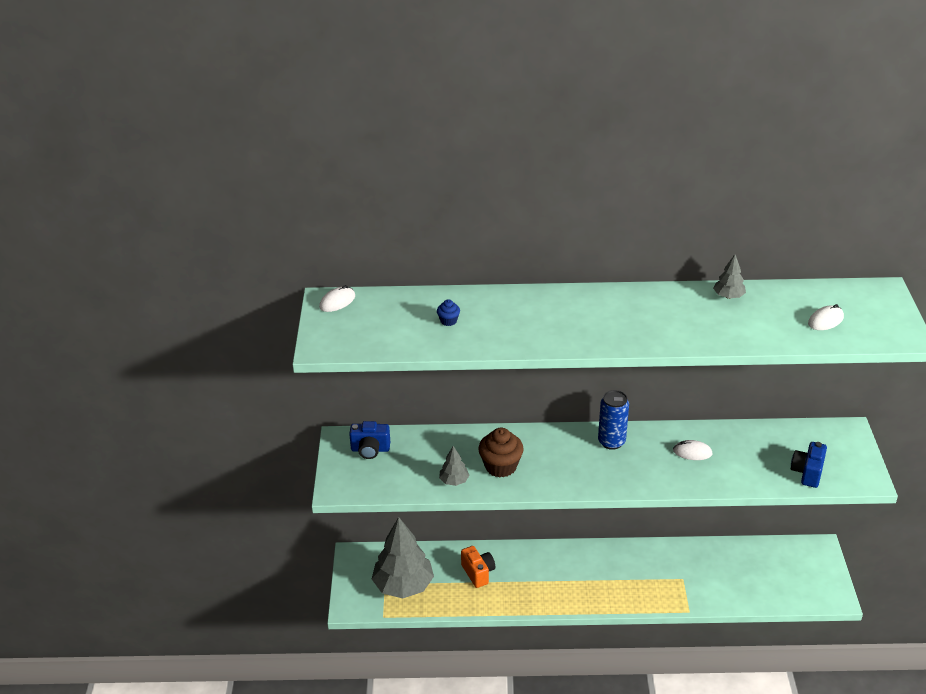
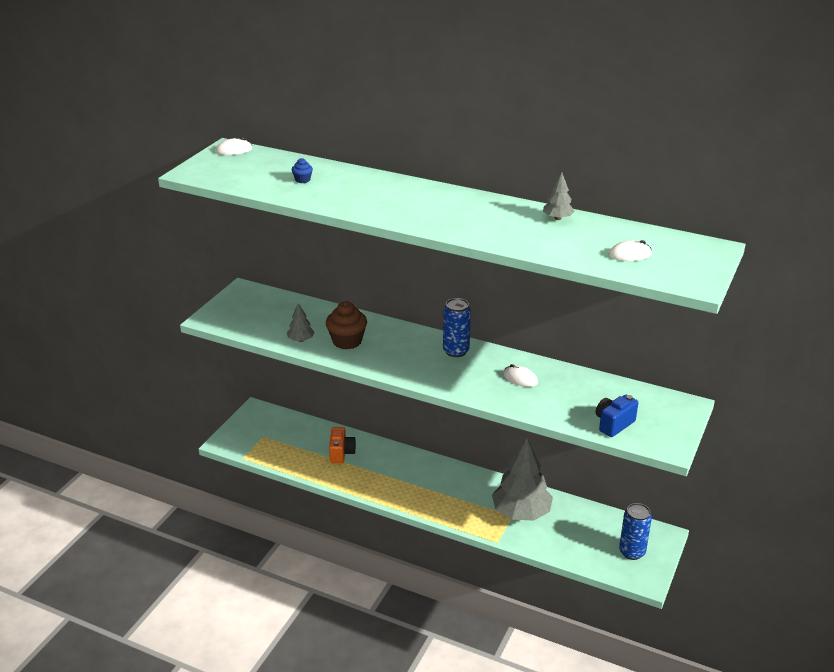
camera: 25 degrees right, 5 degrees down
blue camera [349,421,390,459] -> none
grey tree [372,517,434,598] -> grey tree moved to [492,438,553,521]
none -> blue can [619,503,652,560]

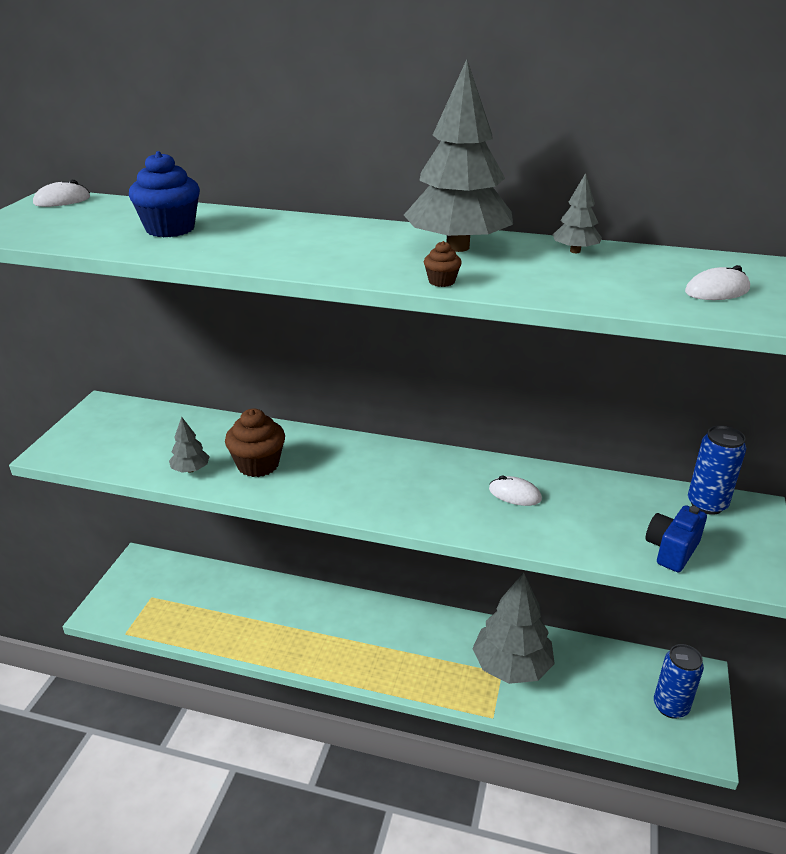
camera: 10 degrees left, 0 degrees up
blue cupcake [292,158,313,183] -> blue cupcake [129,151,200,237], size x2.09
orange camera [329,427,356,463] -> none
blue can [443,298,471,357] -> blue can moved to [688,426,746,515]
none -> grey tree [404,59,513,252]
none -> brown cupcake [424,241,462,287]

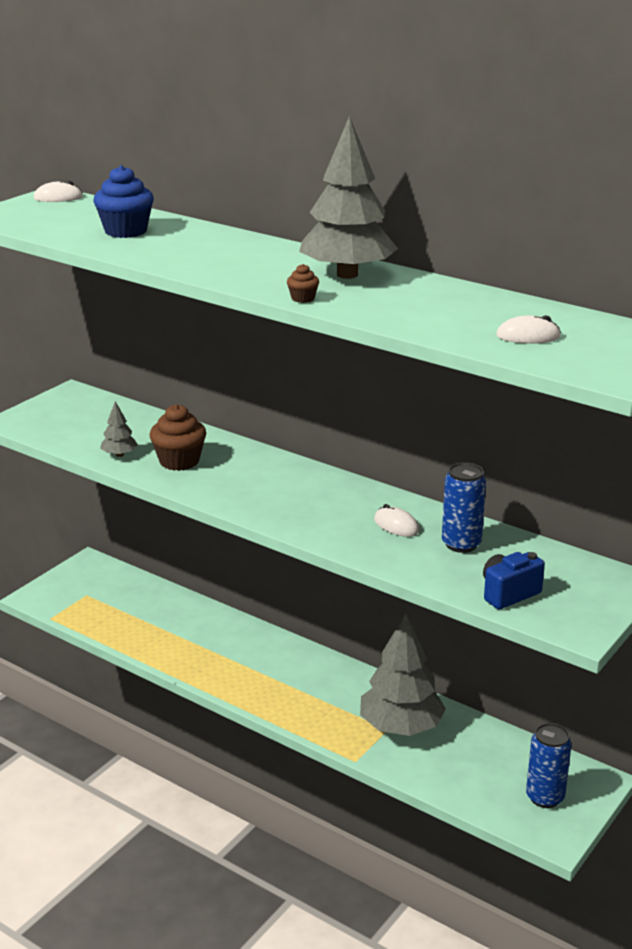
camera: 20 degrees right, 5 degrees down
grey tree [552,173,602,253] -> none
blue can [688,426,746,515] -> blue can moved to [442,462,486,553]

